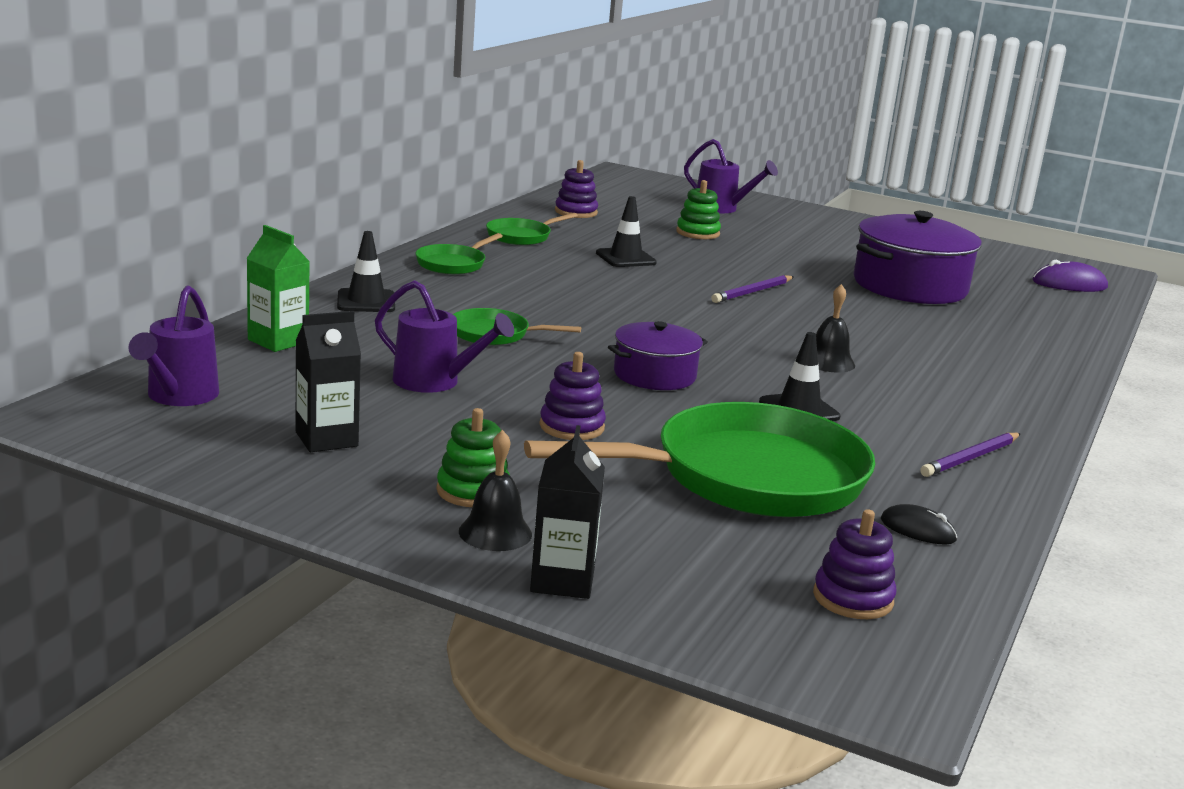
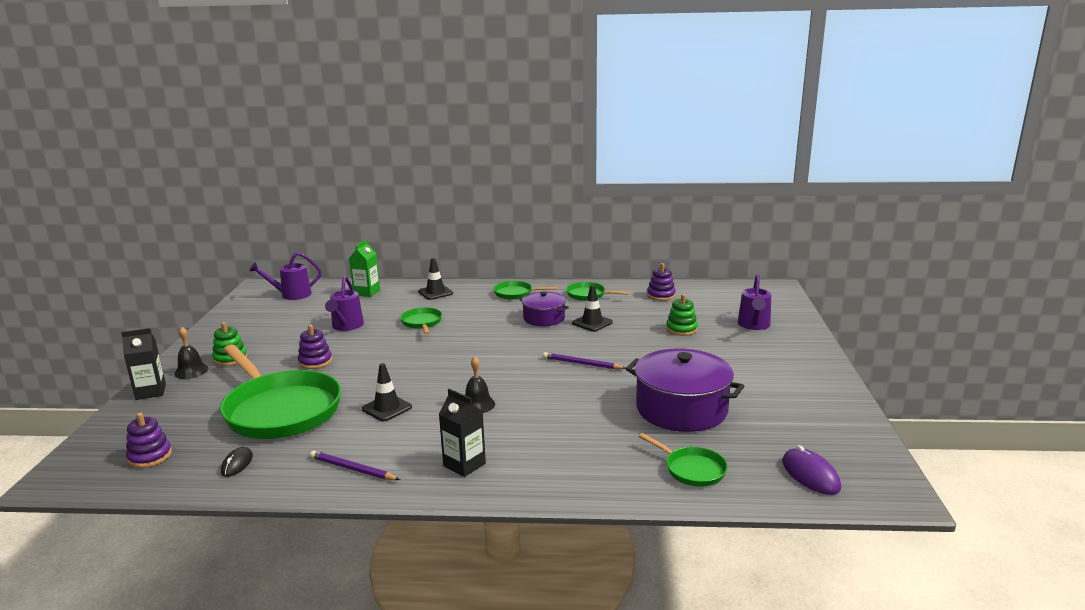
camera: 70 degrees right, 0 degrees up
black carton [295,311,361,452] -> black carton moved to [439,389,486,477]
purple pot [608,321,708,390] -> purple pot moved to [520,292,569,326]
none -> green pan [639,433,728,487]

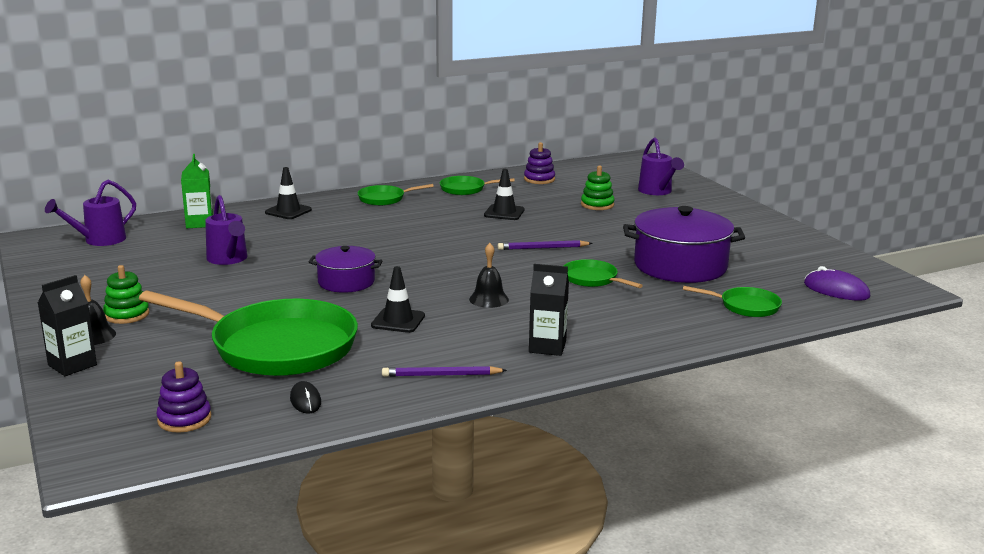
camera: 30 degrees left, 0 degrees up
purple stacking toy [298,325,332,369] -> none
green pan [400,307,442,335] -> green pan moved to [564,259,643,288]
purple pot [520,292,569,326] -> purple pot moved to [309,246,382,293]

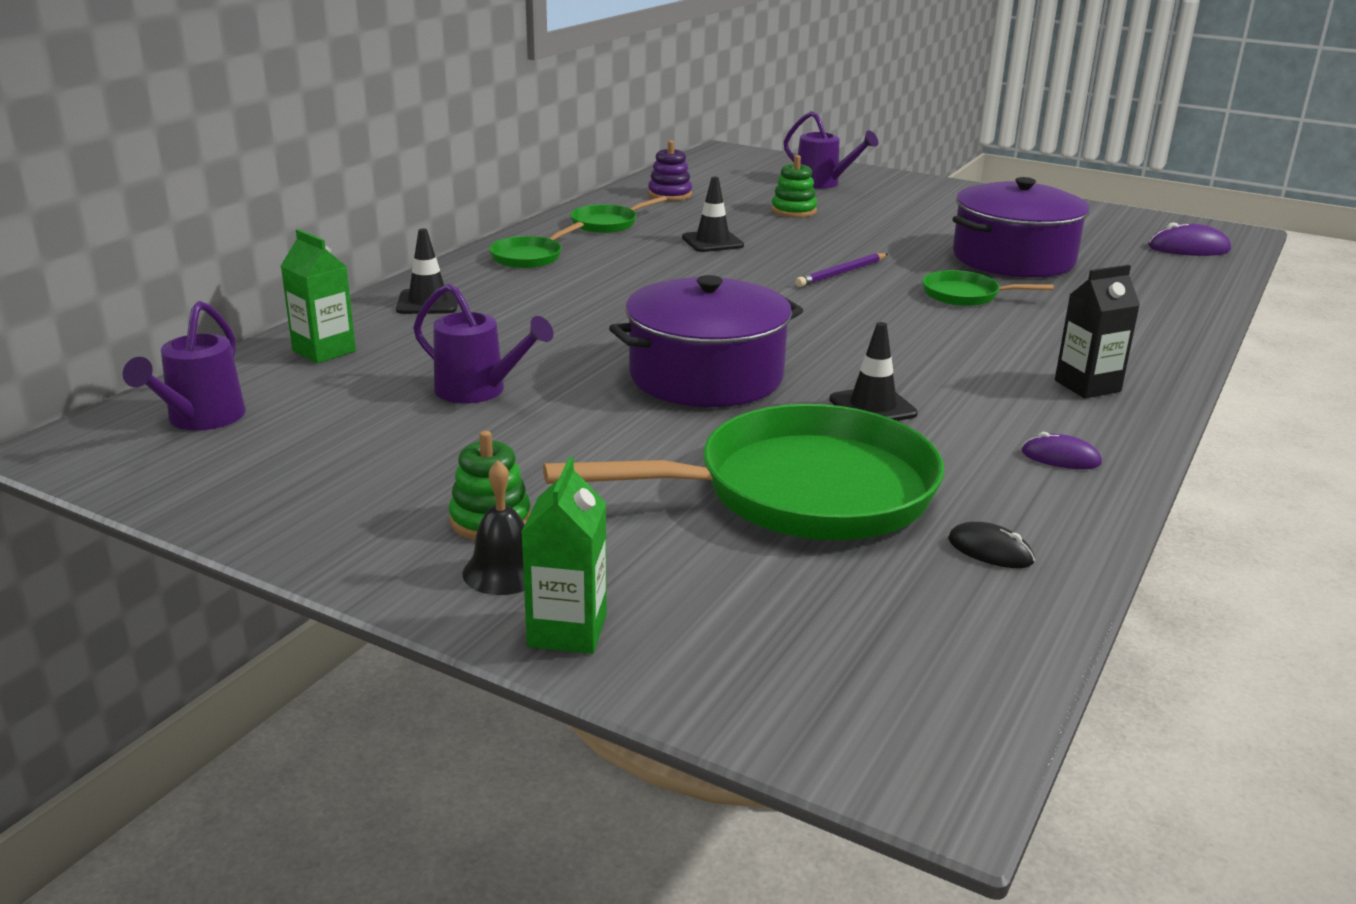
camera: 35 degrees left, 5 degrees up
black carton [38,275,97,376] -> green carton [521,457,607,654]
purple stacking toy [156,361,211,433] -> none
purple pot [309,246,382,293] -> purple pot [609,275,803,407], size x1.71
purple pencil [382,366,507,377] -> purple mouse [1022,432,1102,469]
black bell [469,243,509,308] -> none
green pan [683,286,782,317] -> none

